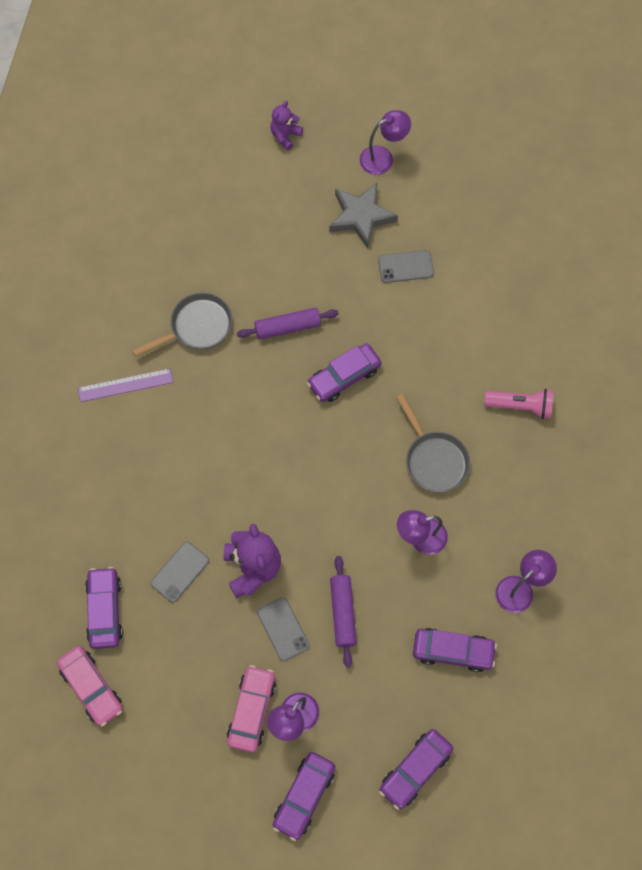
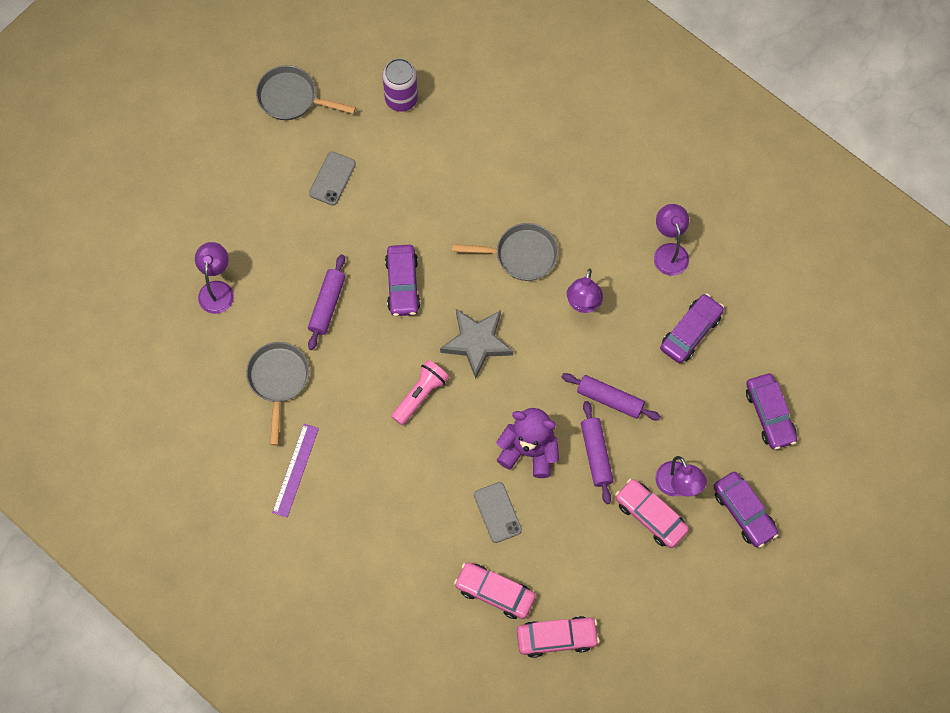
camera: 60 degrees left, 0 degrees up
purple car [85,567,123,649] -> pink car [454,562,536,619]
grey phone [257,597,310,661] -> purple rolling pin [581,401,613,504]
purple teddy bear [270,101,303,151] -> none
grey star [329,183,398,249] -> grey star moved to [440,309,513,379]
purple lamp [360,110,411,175] -> purple lamp moved to [195,242,234,314]
pink flashlight [484,389,554,419] -> pink flashlight moved to [391,360,449,425]
none -> grey pan [256,65,356,120]
none -> purple can [383,58,418,112]

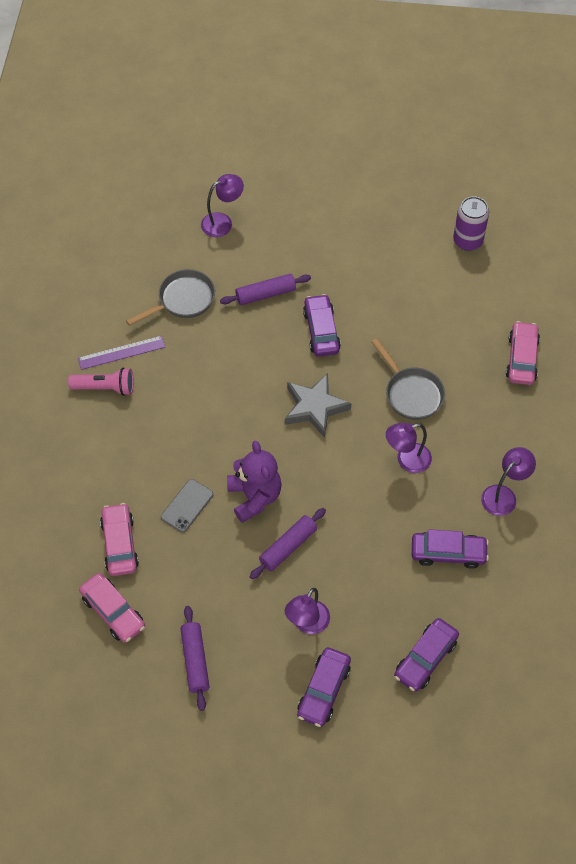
camera: 55 degrees right, 10 degrees down
grey pan [256,65,356,120] -> none
grey phone [309,152,356,206] -> none
purple car [385,245,421,316] -> purple car turned 120 degrees clockwise [303,294,341,357]
pink flashlight [391,360,449,425] -> pink flashlight moved to [68,368,134,396]
purple rolling pin [562,373,661,420] -> purple rolling pin moved to [180,606,210,711]
pink car [615,479,689,548] -> pink car moved to [506,321,540,385]

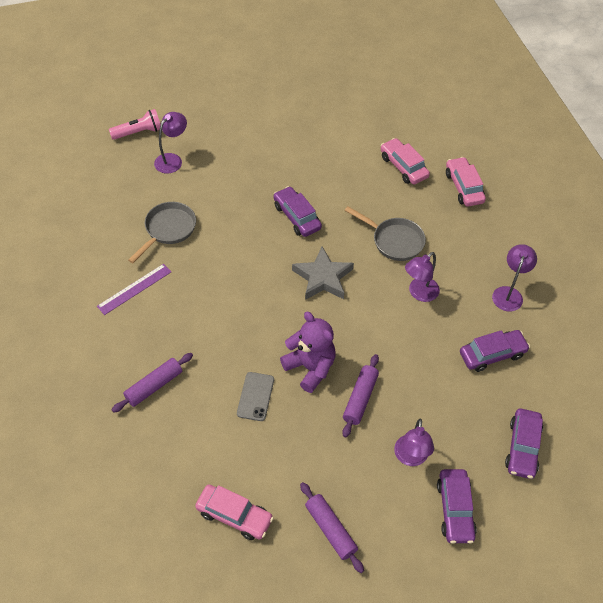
camera: 25 degrees left, 5 degrees down
pink flashlight [68,368,134,396] -> pink flashlight moved to [109,109,161,140]
pink car [100,503,139,576] -> pink car moved to [381,138,430,185]
purple rolling pin [220,274,311,305] -> purple rolling pin moved to [112,353,193,412]
purple can [453,196,489,251] -> none

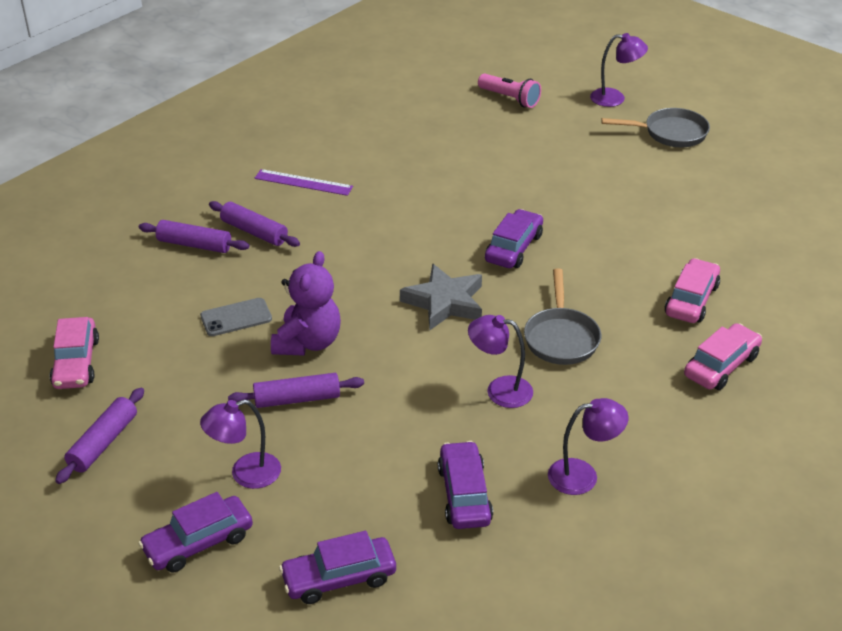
camera: 60 degrees right, 15 degrees down
grey pan [128,202,196,263] -> grey pan moved to [601,108,710,147]
purple lamp [154,112,187,174] -> purple lamp moved to [590,33,648,107]
purple car [460,330,530,372] -> purple car turned 135 degrees counterclockwise [438,441,493,529]
none -> purple rolling pin [209,201,300,247]

